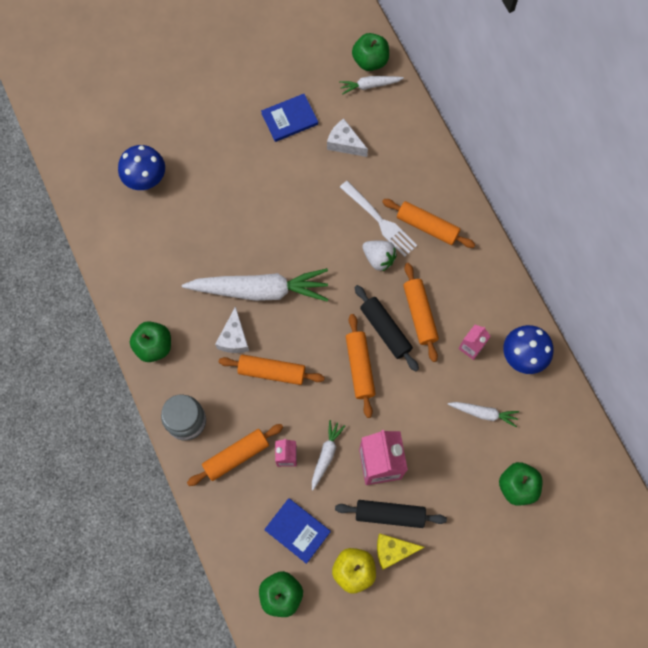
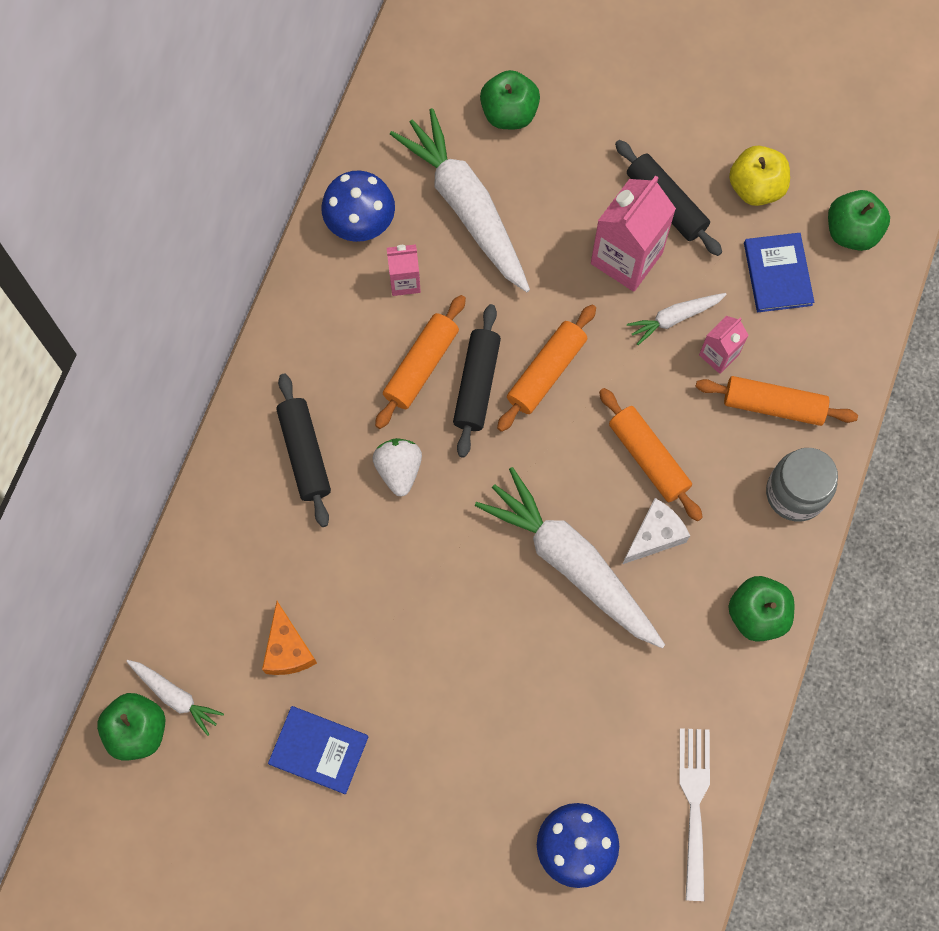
camera: 135 degrees left, 0 degrees up
white cheese [327,119,368,157] -> orange cheese [262,601,317,675]
white fork [340,181,417,257] -> white fork moved to [679,728,710,901]
yellow cheese [377,534,425,570] -> none
orange rolling pin [382,199,475,248] -> black rolling pin [276,374,331,527]
white carrot [448,402,519,427] -> white carrot [390,108,530,292], size x2.11

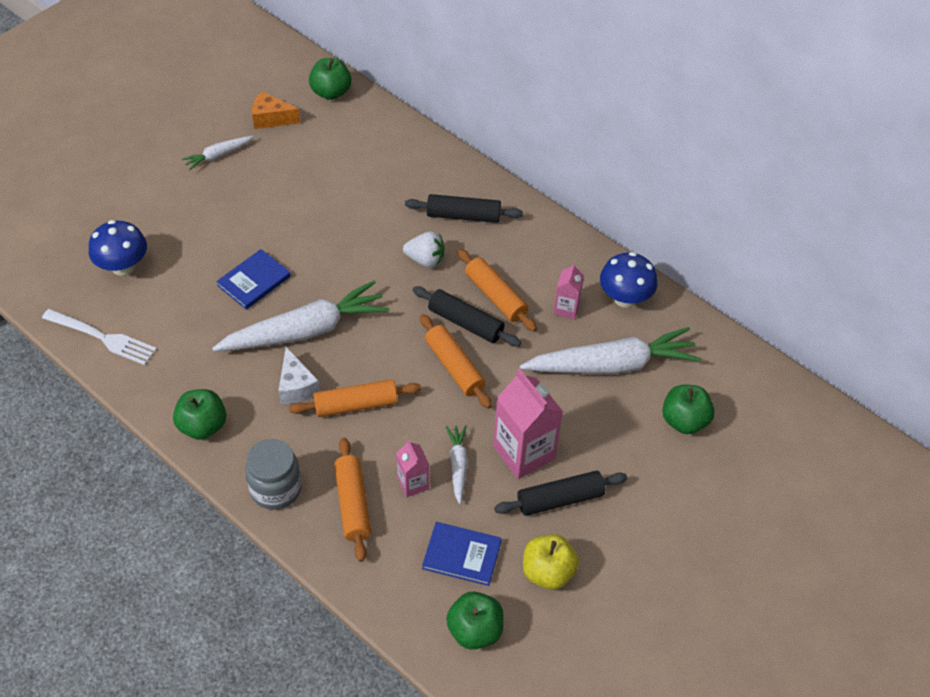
camera: 110 degrees right, 20 degrees down
white carrot [126,660,224,736] -> white carrot moved to [182,136,254,170]
orange cheese [262,601,317,675] -> orange cheese moved to [252,91,300,129]
blue book [268,706,368,794] -> blue book moved to [216,249,291,310]
orange rolling pin [696,376,858,426] -> orange rolling pin turned 45 degrees counterclockwise [334,438,371,562]

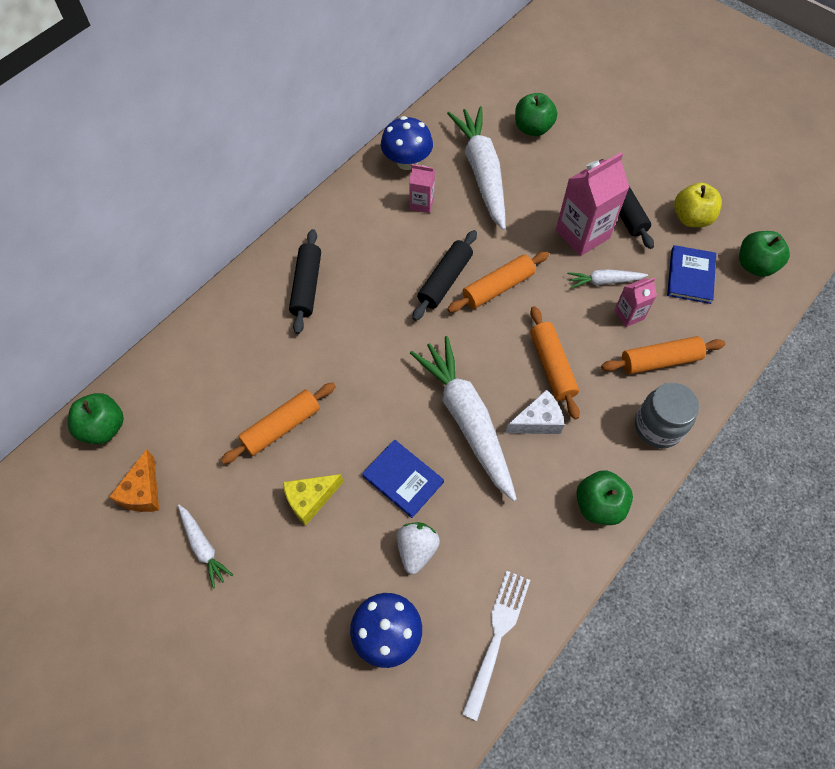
camera: 90 degrees left, 10 degrees up
white strawberry [403,232,445,268] -> white strawberry moved to [397,522,440,574]
orange rolling pin [458,249,537,332] -> orange rolling pin moved to [221,382,336,464]
none -> yellow cheese [283,474,343,526]

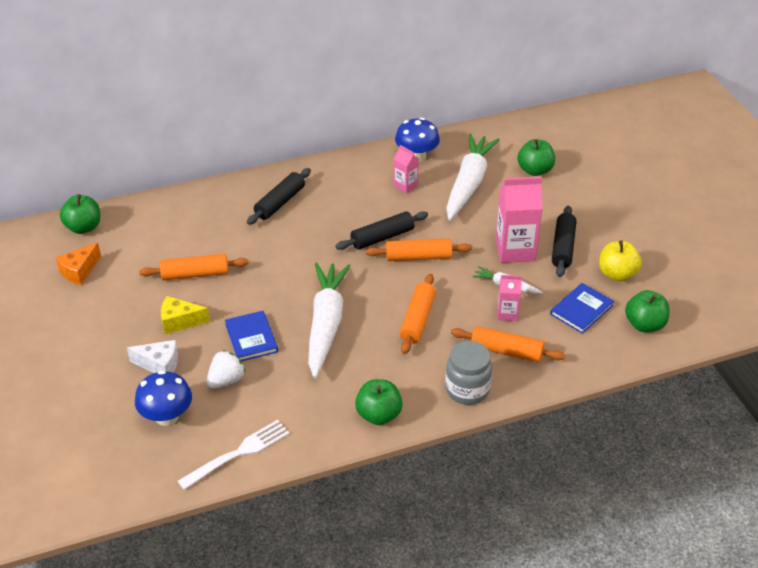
camera: 30 degrees right, 20 degrees down
white carrot [178,505,233,588] -> none
white cheese [506,389,565,434] -> white cheese moved to [127,340,178,373]

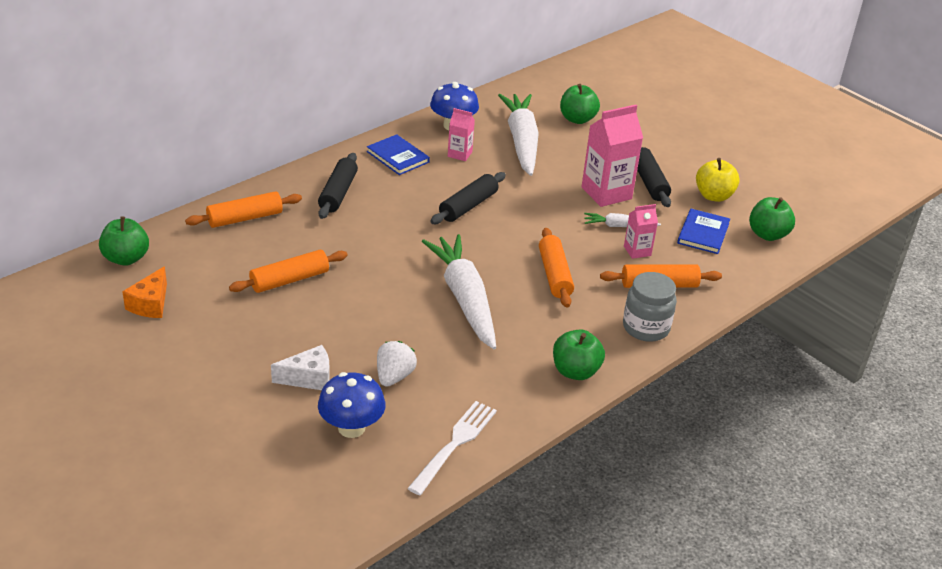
camera: 25 degrees left, 5 degrees down
yellow cheese [161,296,210,334] -> none
blue book [225,311,278,361] -> blue book moved to [367,134,430,175]
orange rolling pin [366,239,472,261] -> orange rolling pin moved to [185,191,302,228]

